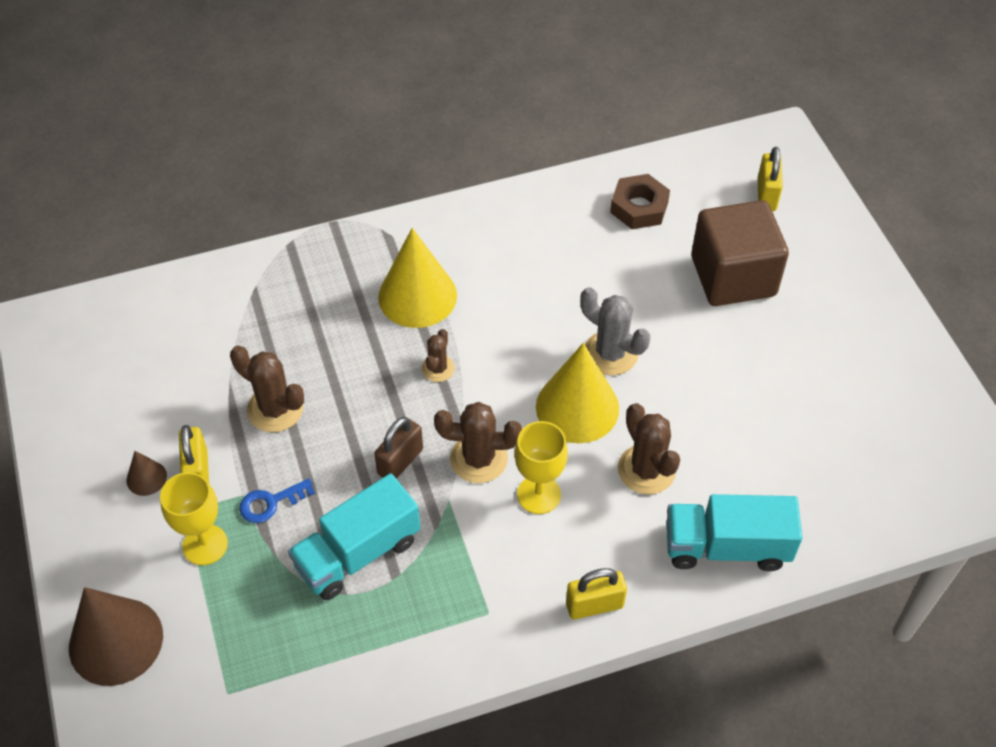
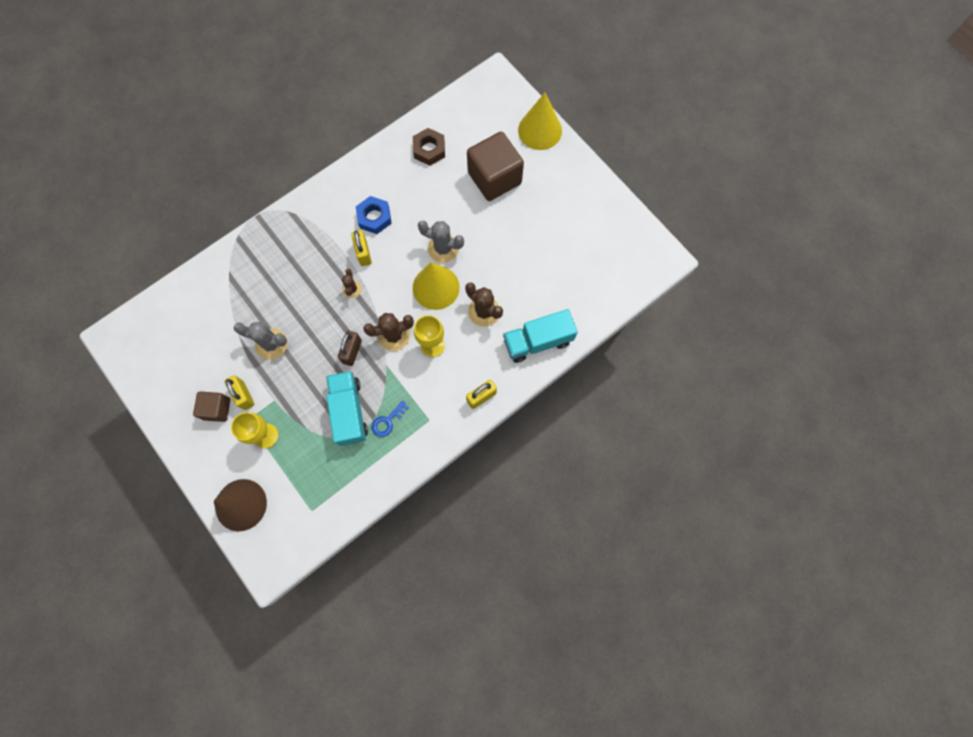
camera: 20 degrees left, 20 degrees up
brown cone [126,451,167,496] -> brown cube [193,392,230,422]
brown cactus [230,346,304,432] -> grey cactus [234,322,288,360]
blue key [239,478,315,523] -> blue key moved to [372,401,409,437]
turquoise truck [288,473,420,600] -> turquoise truck turned 135 degrees clockwise [326,371,368,446]
yellow cone [378,228,457,328] -> yellow cone moved to [518,93,562,150]
yellow padlock [757,147,783,211] -> yellow padlock moved to [351,230,372,266]
none -> blue nut [356,196,392,234]

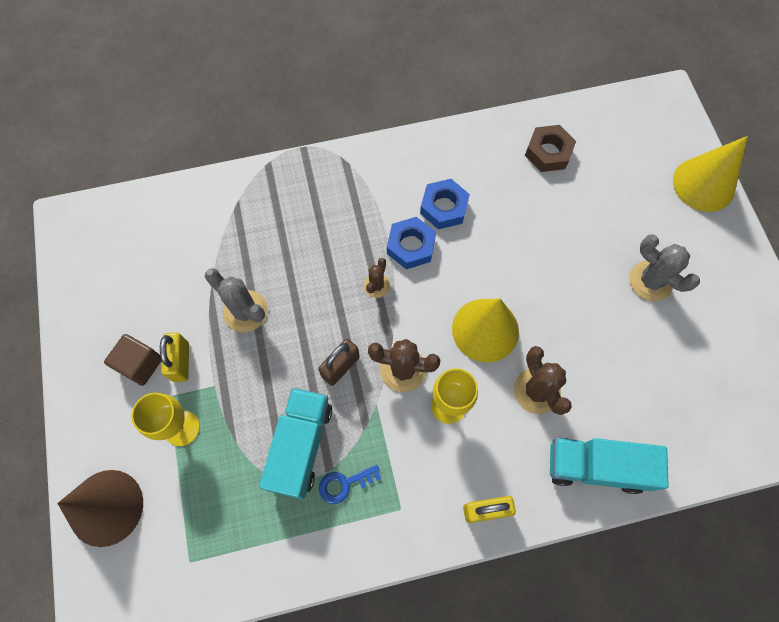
camera: 25 degrees right, 5 degrees down
yellow padlock [351,230,372,266] -> blue nut [387,217,436,269]
grey cactus [418,221,464,263] -> grey cactus moved to [629,234,700,301]
brown cube [467,132,524,201] -> none

